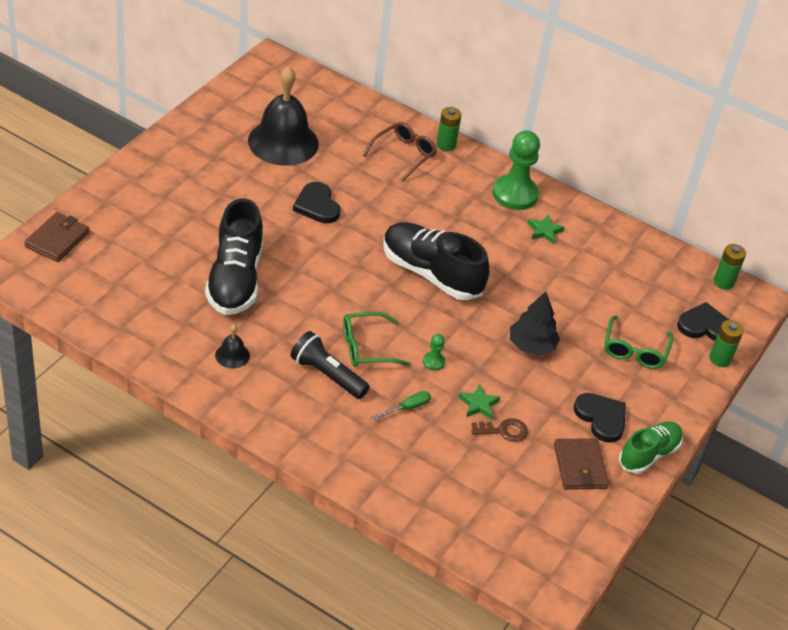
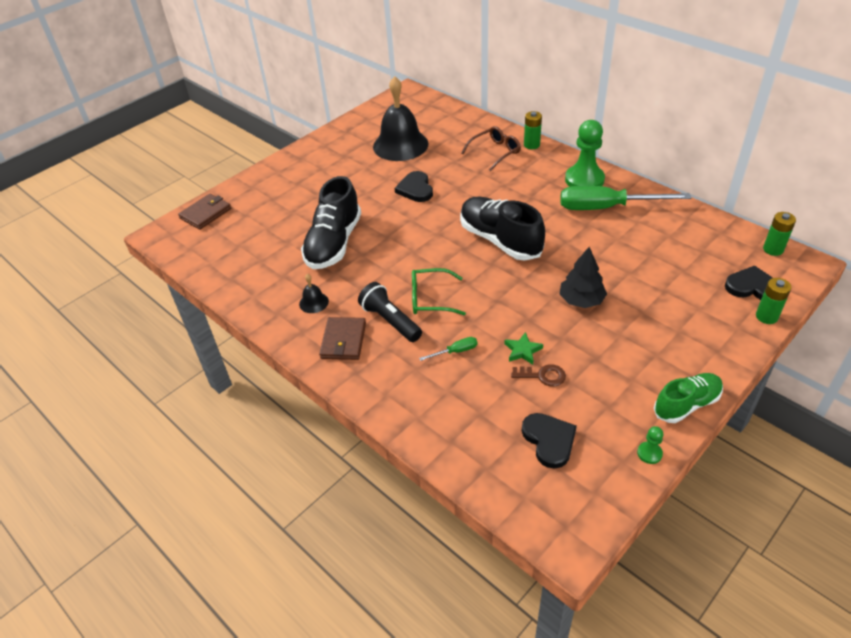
camera: 20 degrees right, 0 degrees up
green pawn [423,334,445,371] -> green pawn moved to [637,426,663,464]
green star [527,215,565,244] -> green screwdriver [560,186,691,210]
brown wallet [554,438,609,490] -> brown wallet moved to [319,317,366,360]
black heart [574,393,626,443] -> black heart moved to [522,413,577,468]
green glasses [605,316,673,369] -> none

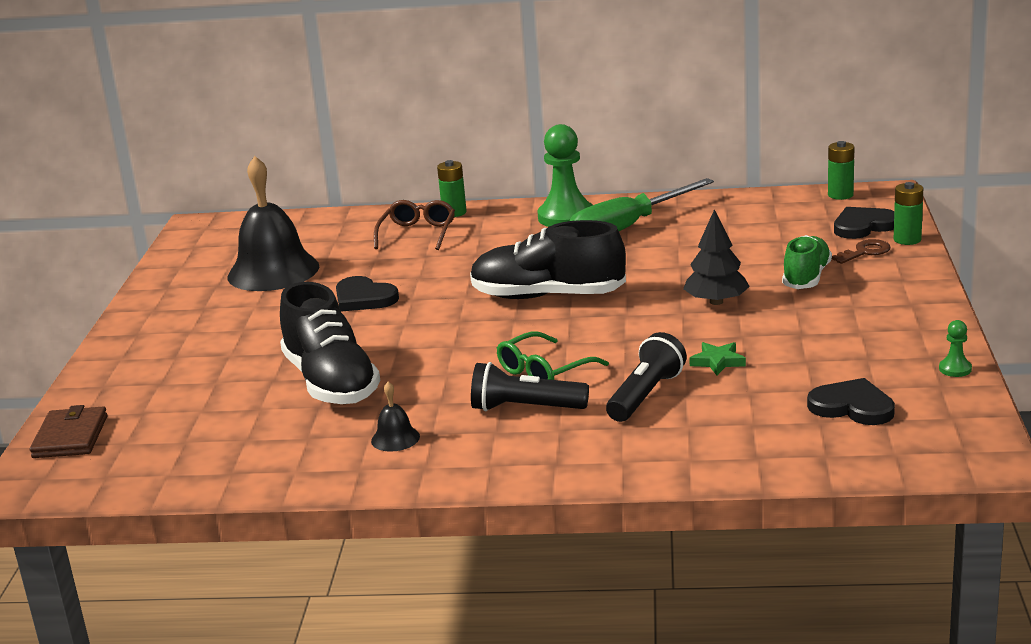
camera: 40 degrees left, 20 degrees down
brown wallet [319,317,366,360] -> none
green screwdriver [419,337,477,361] -> black flashlight [606,332,687,422]
brown key [511,364,566,386] -> brown key moved to [832,239,890,264]
green shoe [654,373,723,423] -> green shoe moved to [782,235,832,289]

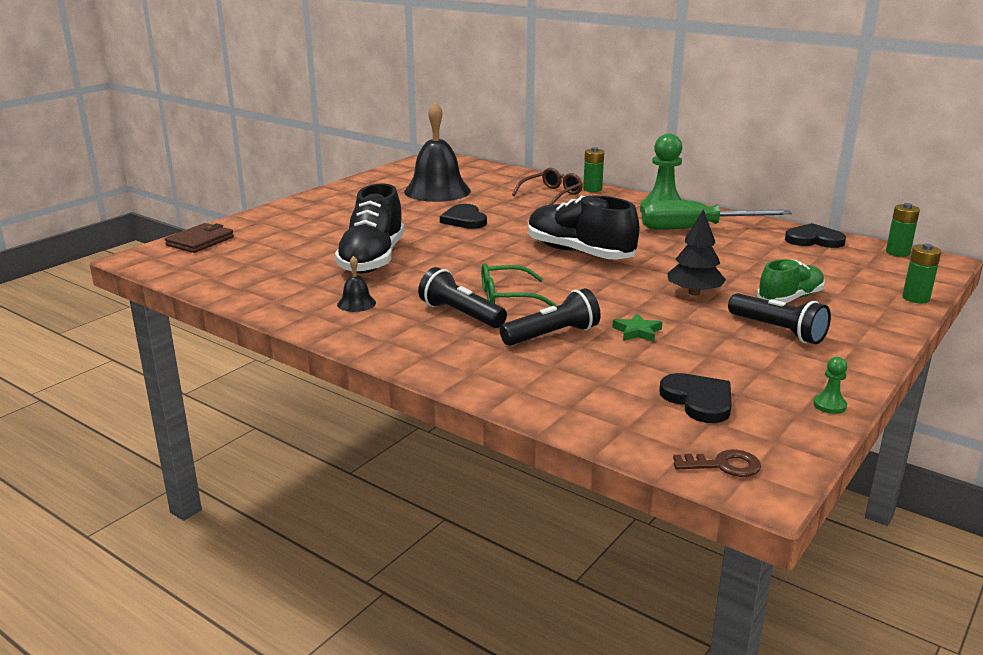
camera: 30 degrees right, 0 degrees up
brown key [832,239,890,264] -> brown key moved to [673,449,761,477]
black heart [834,207,894,239] -> black heart moved to [785,223,846,248]
none -> black flashlight [728,293,831,344]

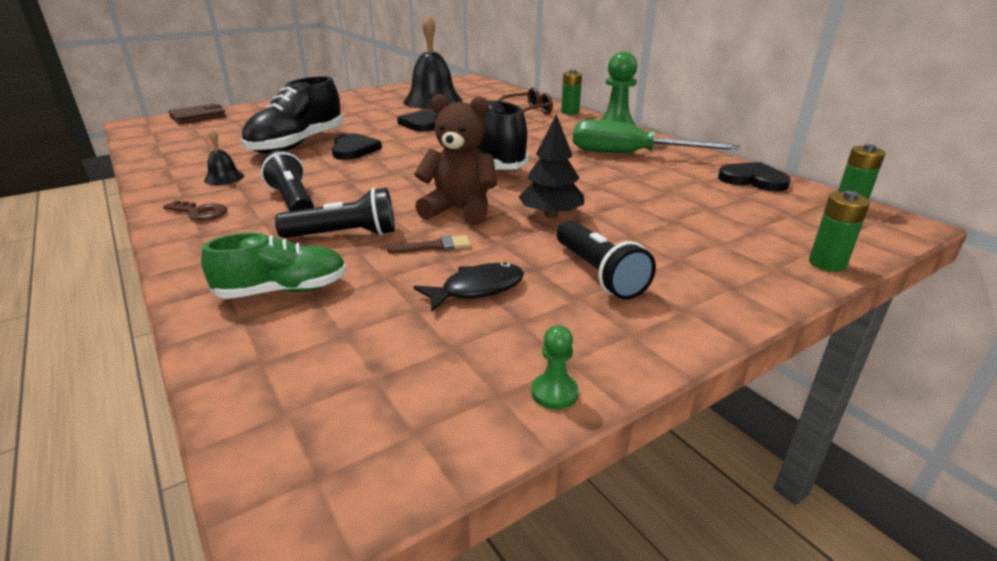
camera: 20 degrees right, 5 degrees up
green glasses [481,263,556,307] -> none
green star [612,314,662,342] -> brown brush [387,235,471,253]
black heart [659,373,732,423] -> black heart moved to [332,134,382,160]
brown key [673,449,761,477] -> brown key moved to [163,200,227,221]
green shoe [757,259,825,303] -> green shoe moved to [201,233,347,299]
none -> brown teddy bear [414,94,497,225]
none -> black fish [414,262,524,311]

